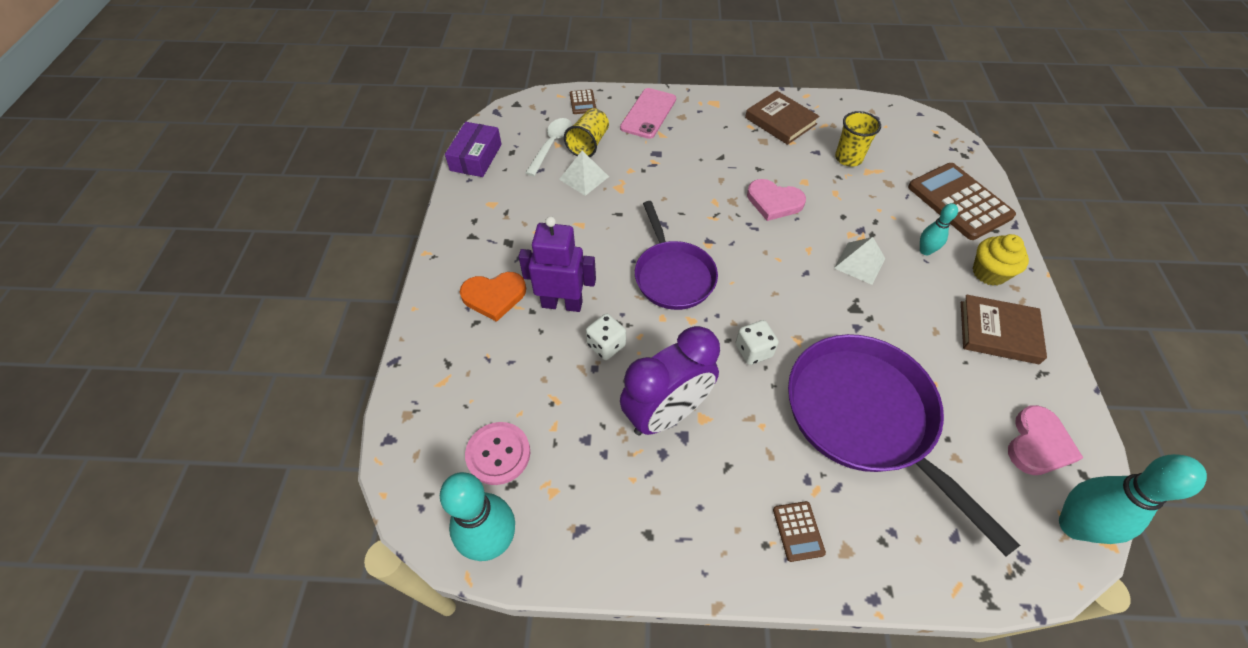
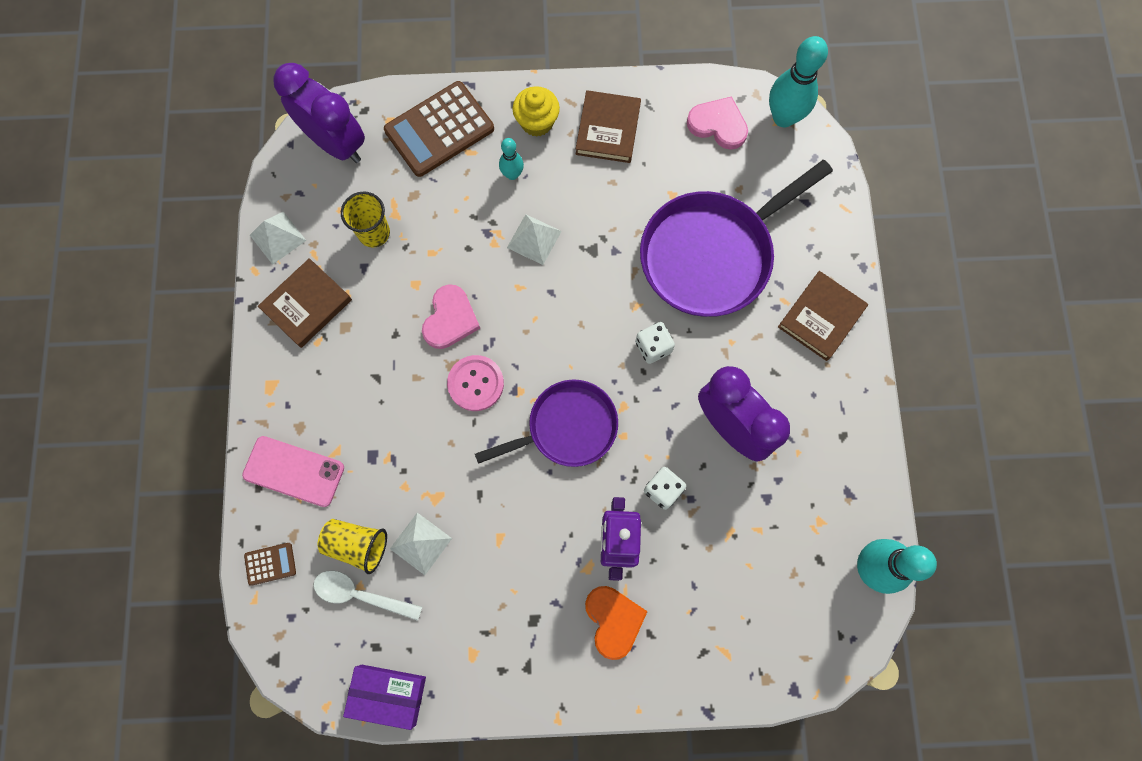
camera: 95 degrees left, 20 degrees up
pink button [465,422,530,485] -> pink button moved to [447,355,504,411]
brown calculator [773,501,826,562] -> brown book [778,271,868,361]
none -> white pyramid [250,212,306,265]
none -> purple clock [273,63,365,163]

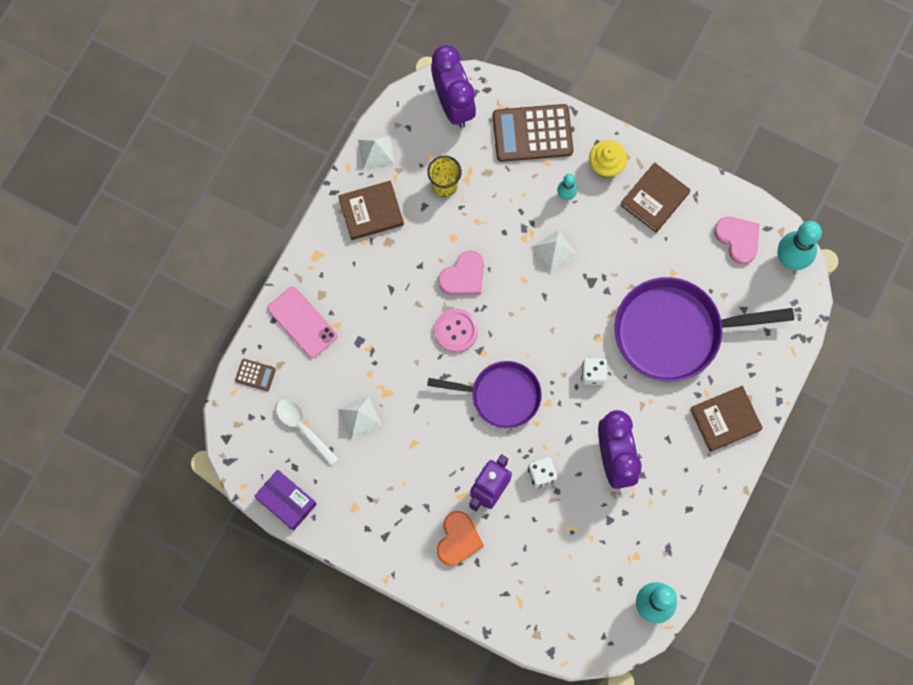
camera: 30 degrees right, 0 degrees up
yellow cup [317,519,387,574] -> none

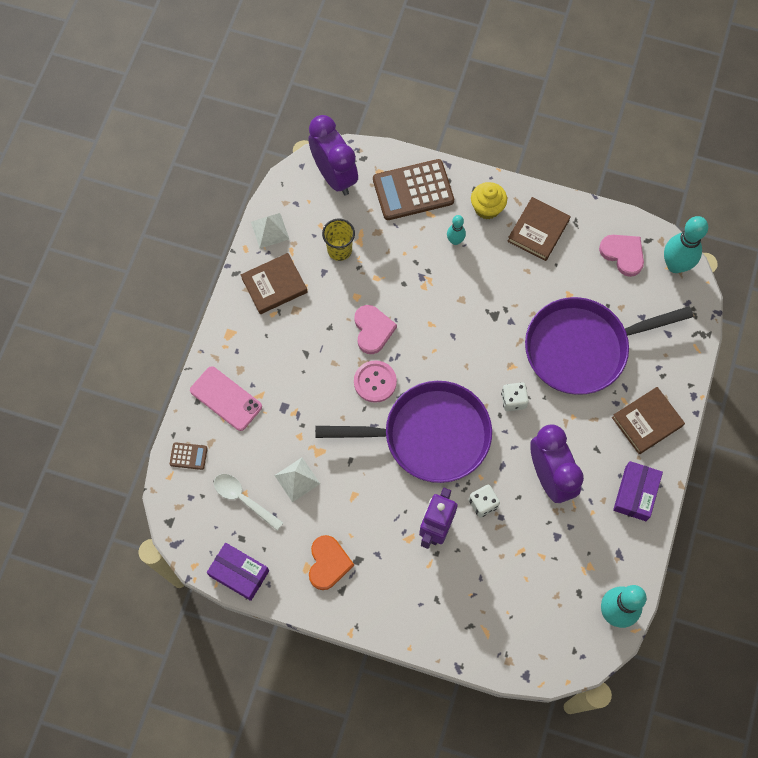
camera: 10 degrees left, 5 degrees down
purple pan [427,361,542,429] -> purple pan [315,381,492,483], size x1.57
orange heart [437,511,484,566] -> orange heart moved to [309,535,354,590]
pink heart [438,250,484,295] -> pink heart turned 45 degrees counterclockwise [354,305,397,354]
white pyramid [532,230,577,273] -> none
none -> purple box [613,461,663,521]

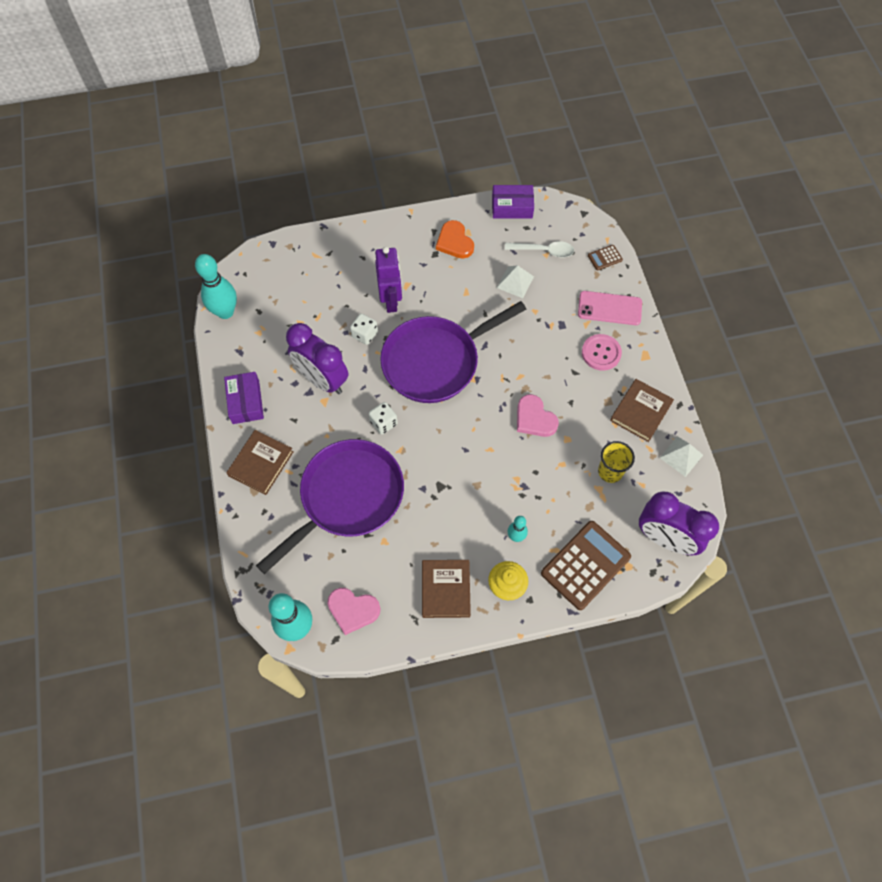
camera: 150 degrees right, 5 degrees down
pink button [354,360,397,403] -> pink button moved to [582,334,622,371]

